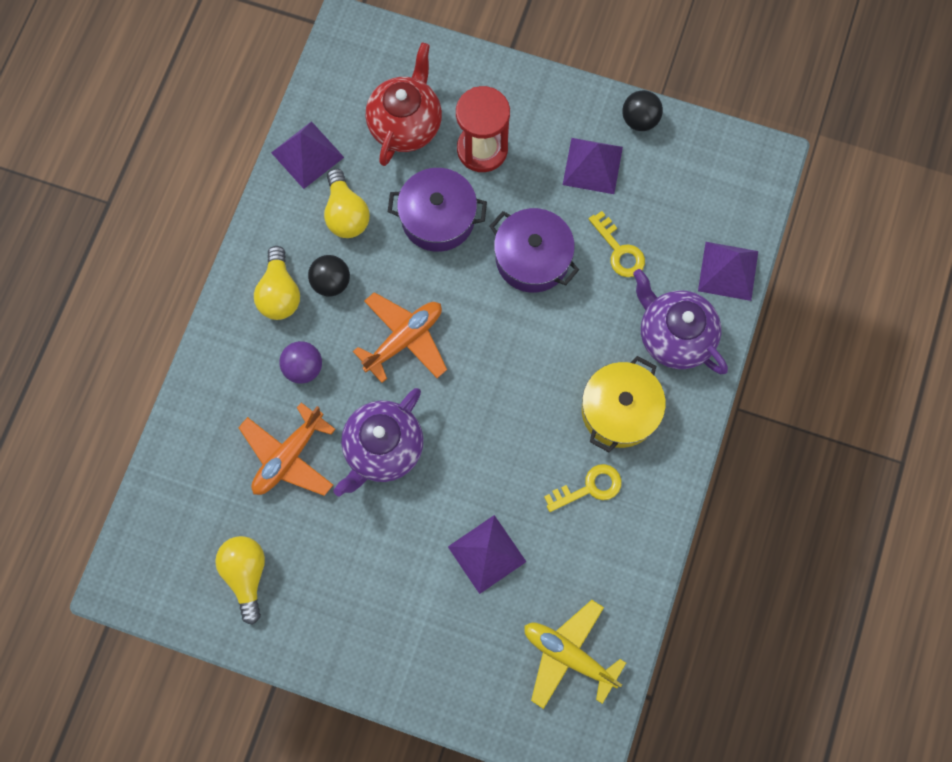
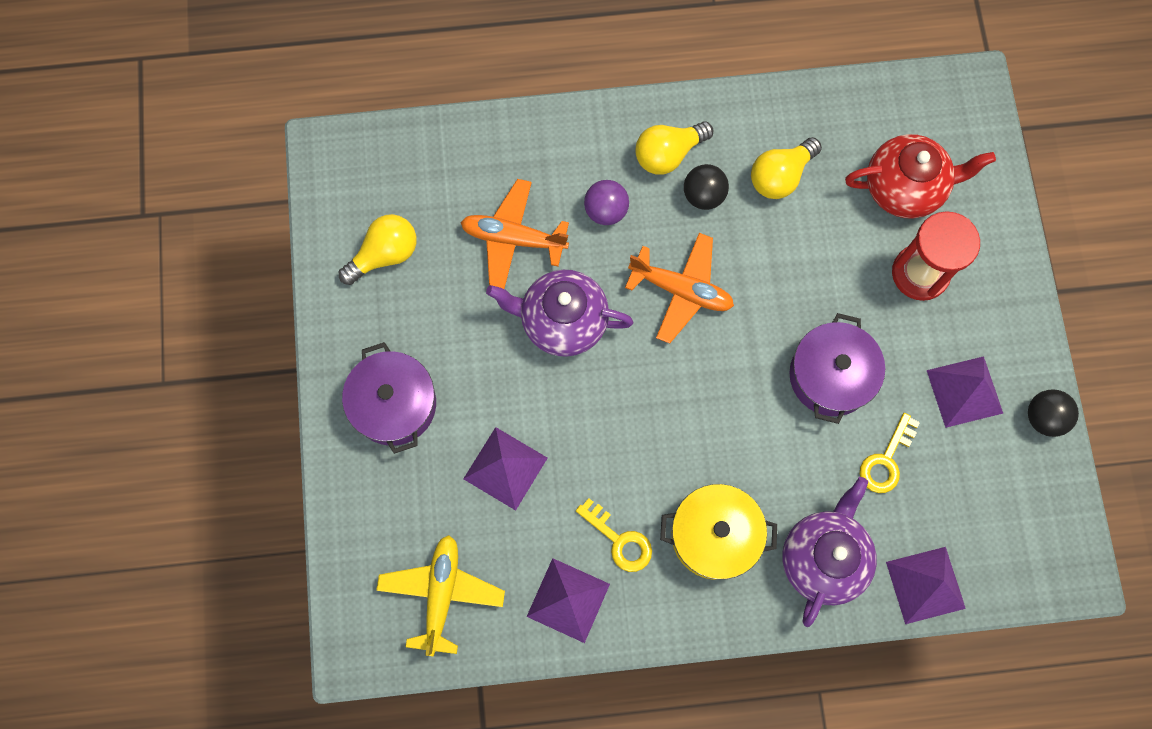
camera: 65 degrees right, 0 degrees up
purple pyramid [271,121,344,189] -> purple pyramid moved to [527,558,610,643]
purple pot [388,168,487,252] -> purple pot moved to [342,342,436,454]

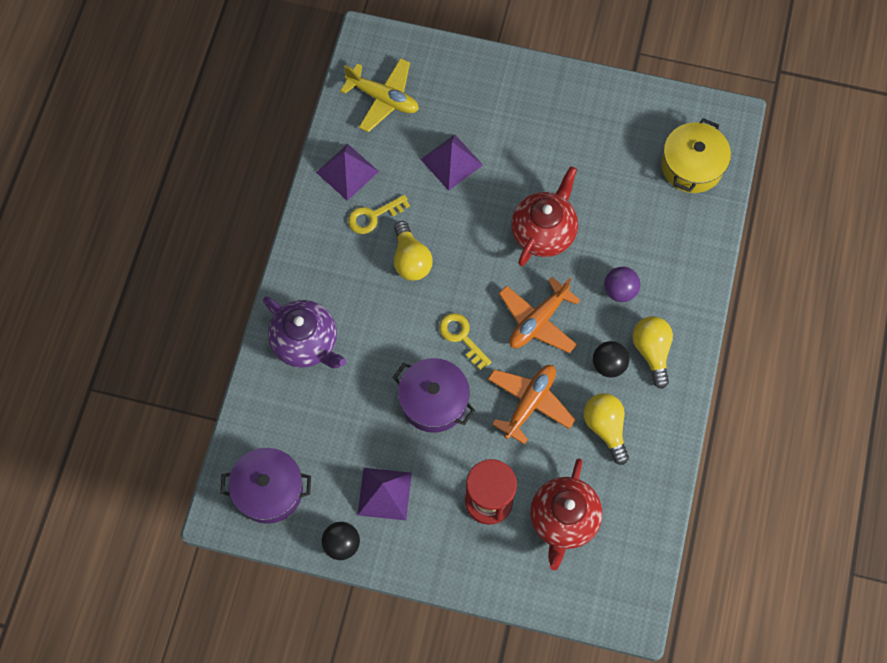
camera: 110 degrees right, 5 degrees down
yellow light bulb [339,214,417,285] -> yellow light bulb moved to [394,221,433,281]
purple pot [342,342,436,454] -> purple pot moved to [220,448,311,524]
orange plane [460,179,569,289] -> orange plane moved to [488,365,576,445]
purple teapot [486,270,633,357] -> red teapot [511,166,578,266]
yellow pot [660,484,777,580] -> yellow pot moved to [661,118,731,193]
yellow key [860,413,920,493] -> yellow key moved to [439,313,492,370]
purple pyramid [886,547,966,624] -> none

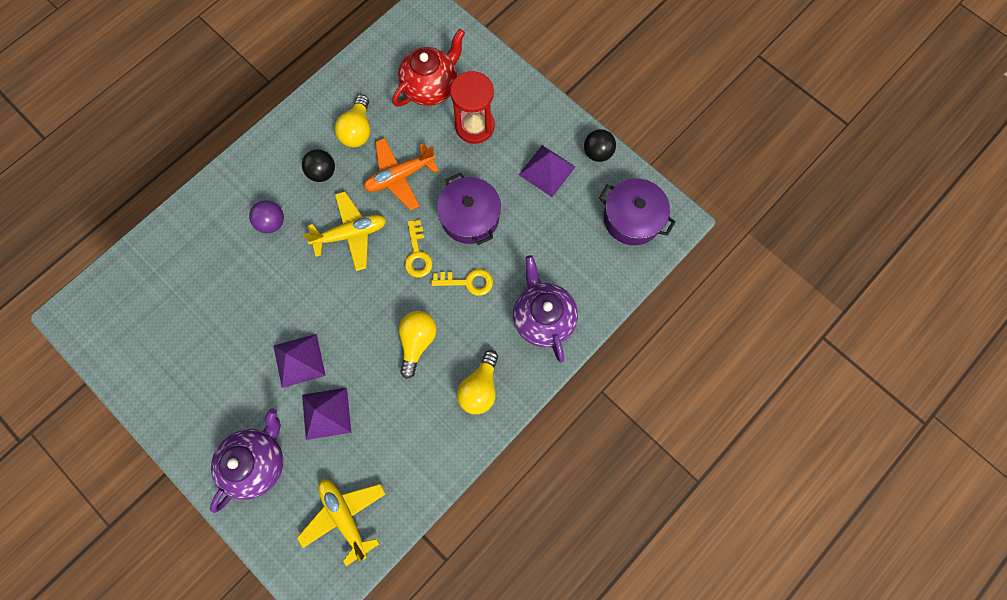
camera: 150 degrees left, 5 degrees up
purple pyramid [316,144,379,201] -> purple pyramid moved to [273,334,326,388]
yellow key [348,195,410,234] -> yellow key moved to [431,269,493,296]
orange plane [499,277,580,353] -> yellow plane [303,191,386,271]
red teapot [511,166,578,266] -> none
yellow light bulb [632,316,673,389] -> yellow light bulb moved to [457,350,498,415]
yellow pot [661,118,731,193] -> none
none -> purple teapot [210,408,283,513]

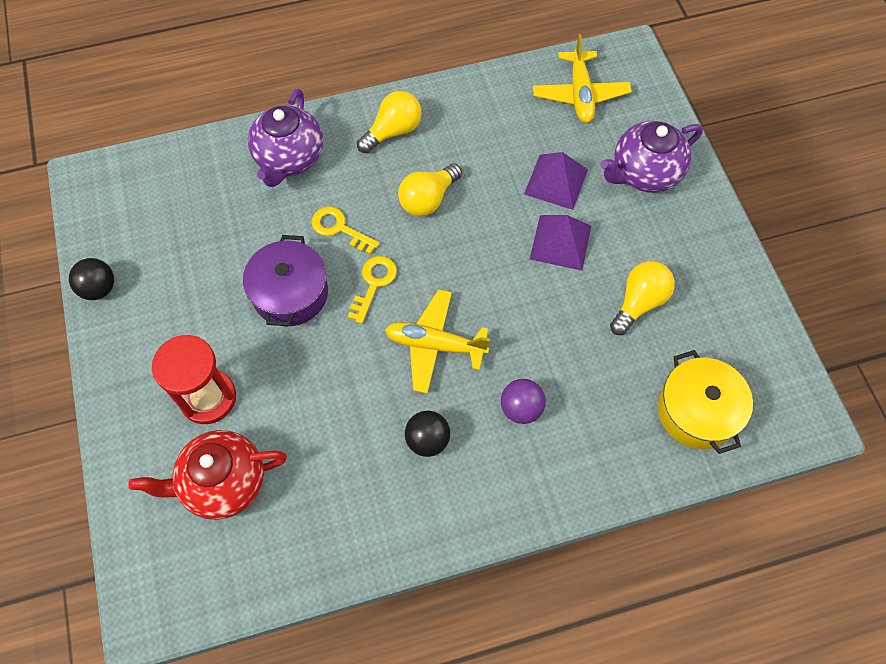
camera: 150 degrees left, 10 degrees down
yellow light bulb [335,95,370,148] -> yellow light bulb moved to [610,261,674,335]
orange plane [364,138,439,211] -> none
purple pyramid [519,145,575,197] -> none
purple pot [599,178,676,245] -> none
none -> yellow pot [658,350,753,454]

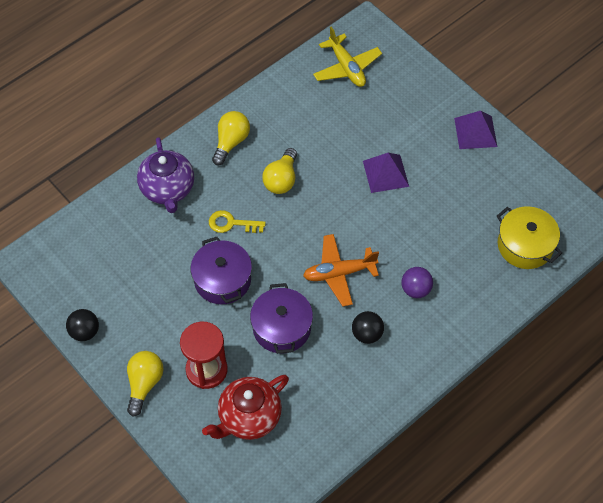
camera: 25 degrees left, 5 degrees down
yellow key [348,256,397,324] -> none
yellow plane [385,289,490,394] -> orange plane [303,234,379,306]
purple pyramid [524,152,588,210] -> purple pyramid moved to [454,111,497,149]
purple teapot [601,121,703,193] -> none
yellow light bulb [610,261,674,335] -> yellow light bulb moved to [127,351,163,417]
none -> purple pot [250,283,313,354]

